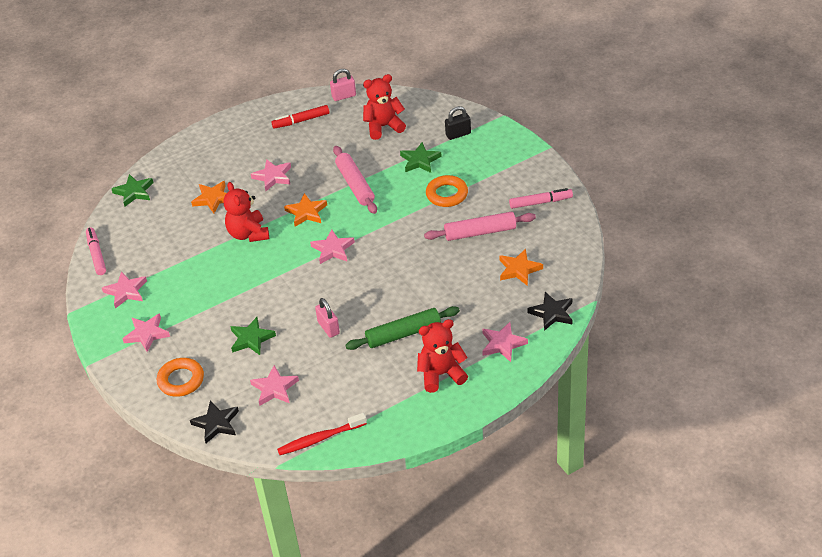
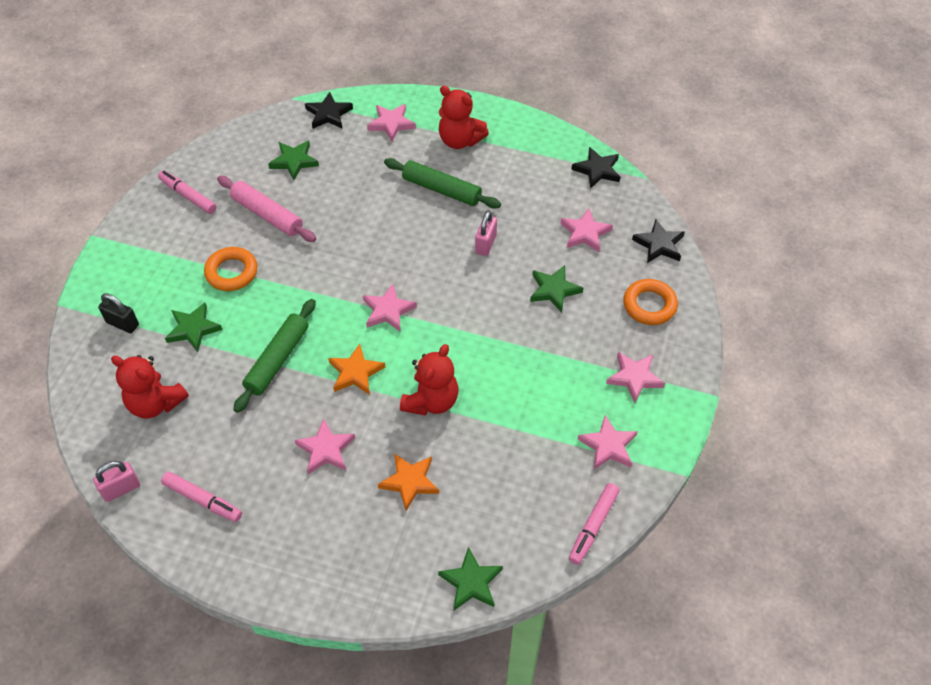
camera: 135 degrees left, 10 degrees up
red marker [271,105,329,129] -> pink marker [161,472,242,522]
red toothbrush [277,413,367,455] -> black star [571,147,620,189]
pink padlock [330,69,356,101] -> pink padlock turned 60 degrees counterclockwise [93,461,140,502]
pink rolling pin [333,146,377,214] -> green rolling pin [233,299,316,413]
orange star [499,249,543,286] -> green star [268,141,319,180]

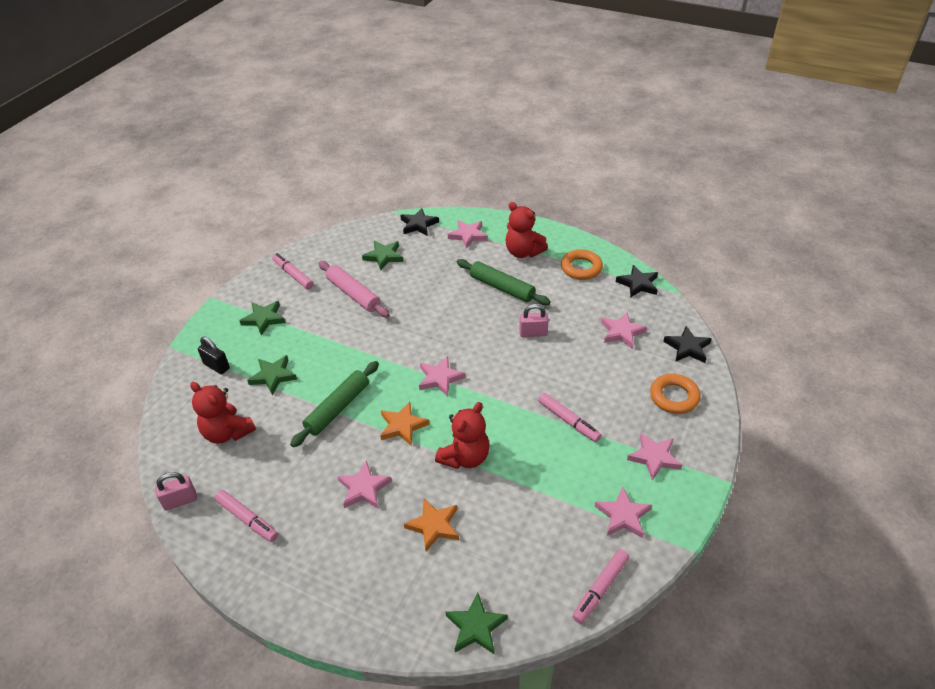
camera: 10 degrees right, 10 degrees down
orange ring [204,247,258,291] -> orange ring moved to [561,249,603,280]
pink padlock [475,210,497,256] -> pink padlock turned 60 degrees clockwise [519,304,549,337]
green star [530,265,583,313] -> green star moved to [239,301,286,335]
none -> pink marker [538,393,601,442]

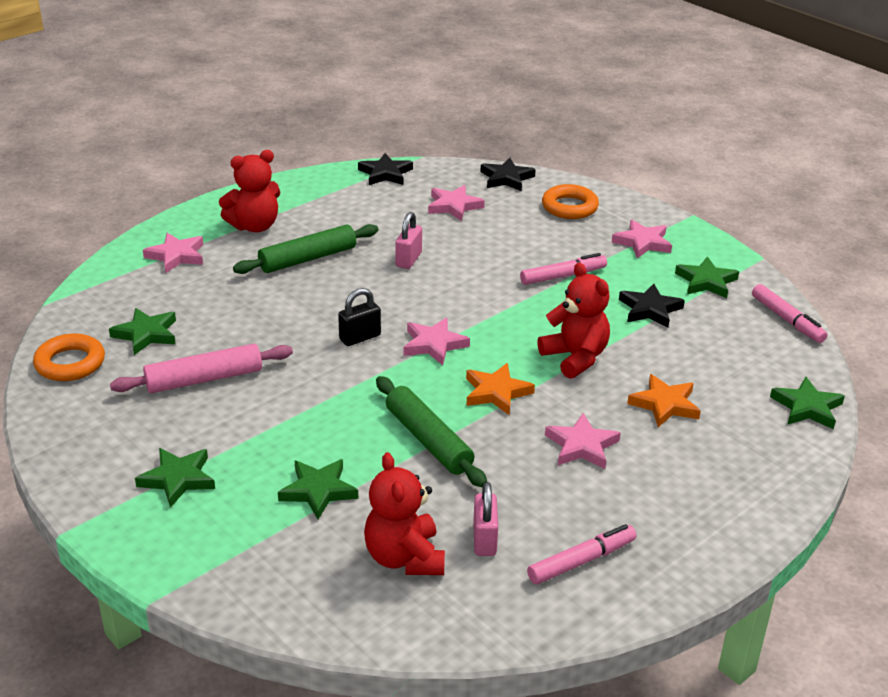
camera: 70 degrees left, 10 degrees down
pink padlock [155,472,197,511] -> pink padlock moved to [473,482,498,556]
red teddy bear [190,382,256,444] -> red teddy bear turned 105 degrees clockwise [364,452,445,575]
black padlock [198,337,230,374] -> black padlock moved to [338,288,381,346]
pink marker [272,253,314,289] -> none
black star [400,208,439,236] -> black star moved to [619,284,685,327]
orange ring [561,249,603,280] -> orange ring moved to [33,333,105,381]
pink star [595,486,652,538] -> green star [675,257,739,298]

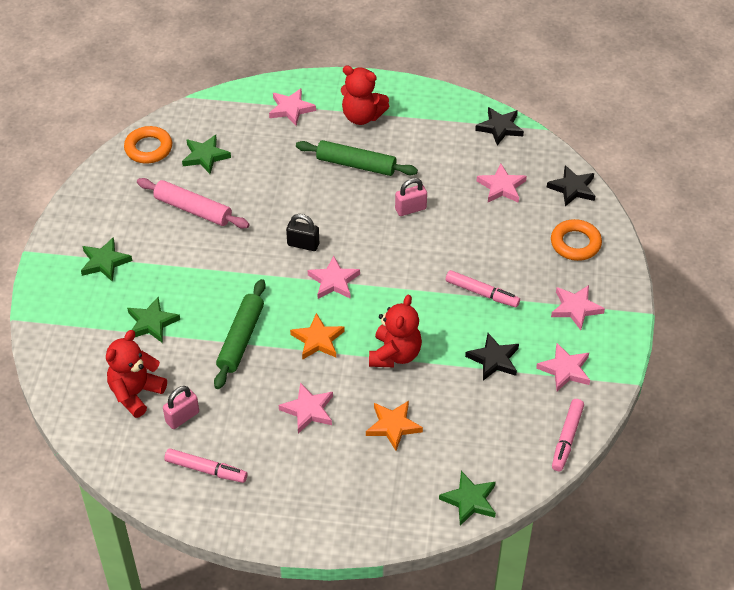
camera: 50 degrees right, 15 degrees up
green star [675,257,739,298] -> pink star [536,343,590,391]

